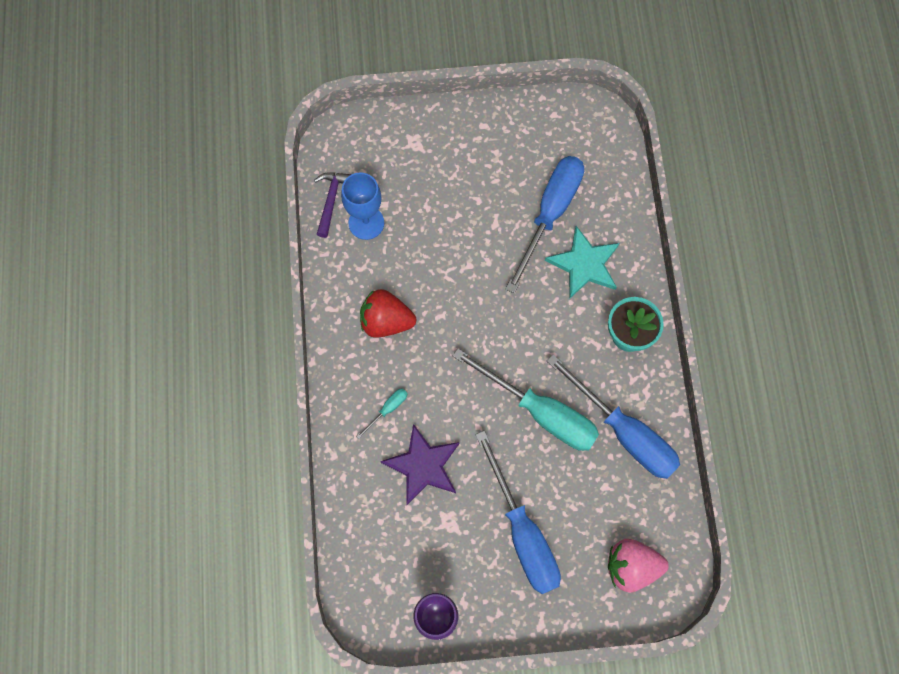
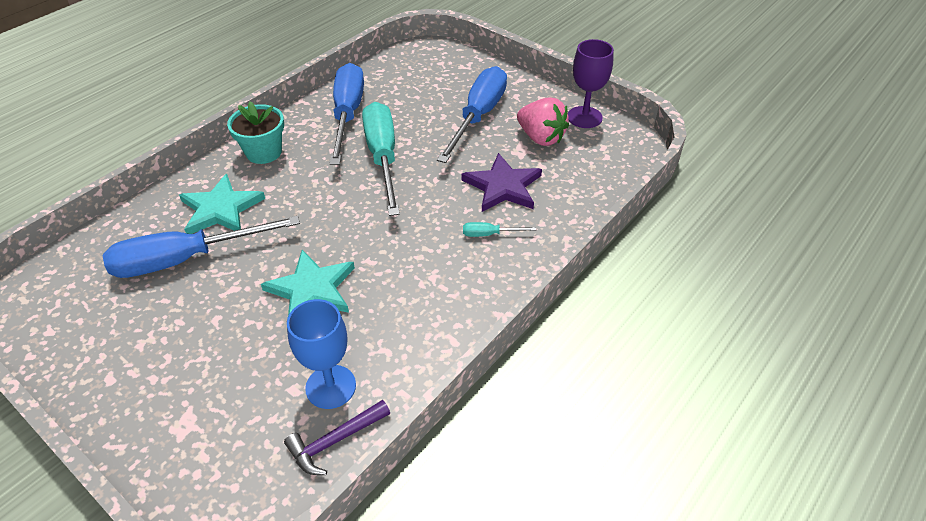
camera: 135 degrees left, 25 degrees down
red strawberry [360,289,417,338] -> none
pink strawberry [608,539,669,592] -> pink strawberry moved to [517,97,569,146]
none -> turquoise star [261,250,355,316]

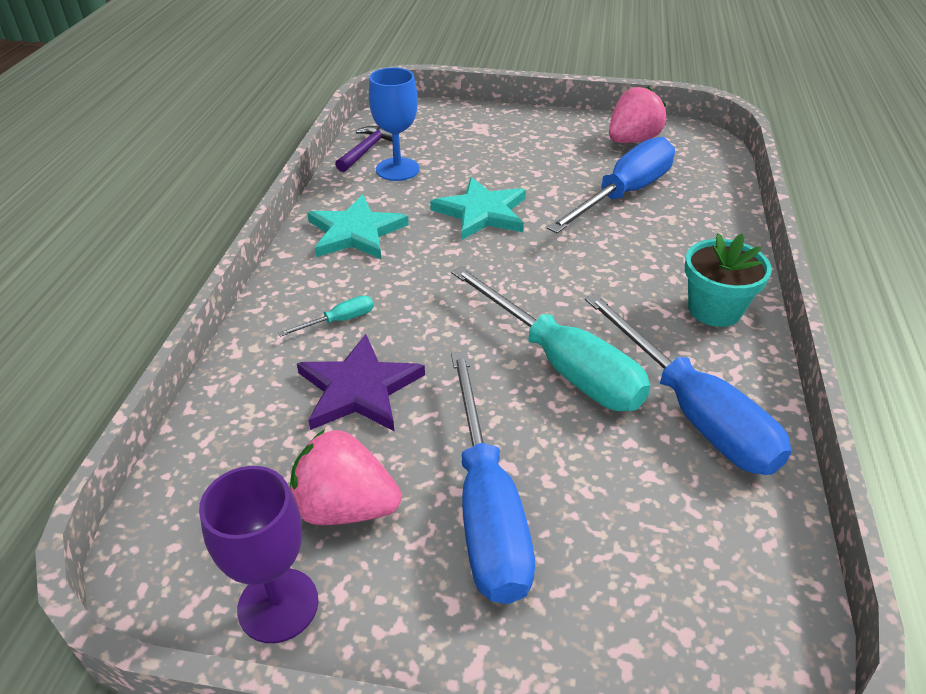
camera: 150 degrees right, 5 degrees down
turquoise star [179,174,265,234] -> turquoise star moved to [307,195,409,260]
none -> pink strawberry [609,87,666,143]

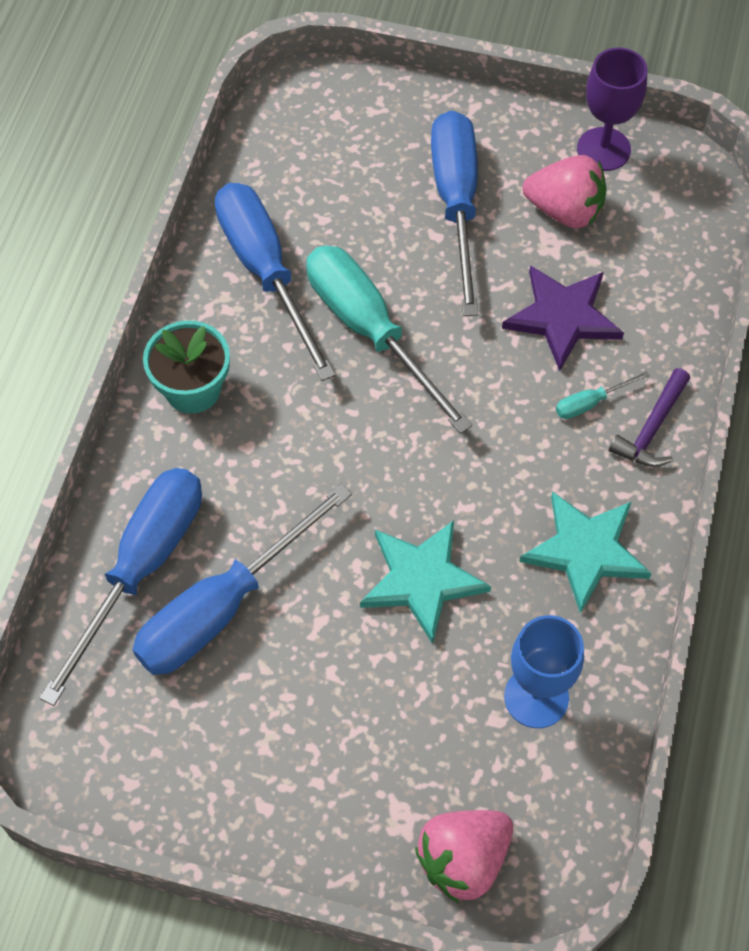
camera: 175 degrees left, 20 degrees up
purple hammer [335,126,392,172] -> purple hammer moved to [609,368,690,467]
pink strawberry [609,87,666,143] -> pink strawberry moved to [415,810,513,904]
none -> blue screwdriver [40,468,202,706]

